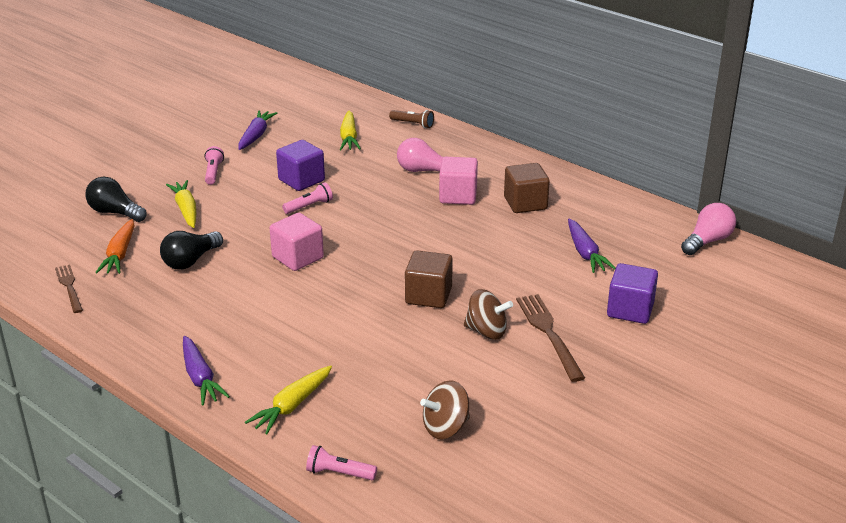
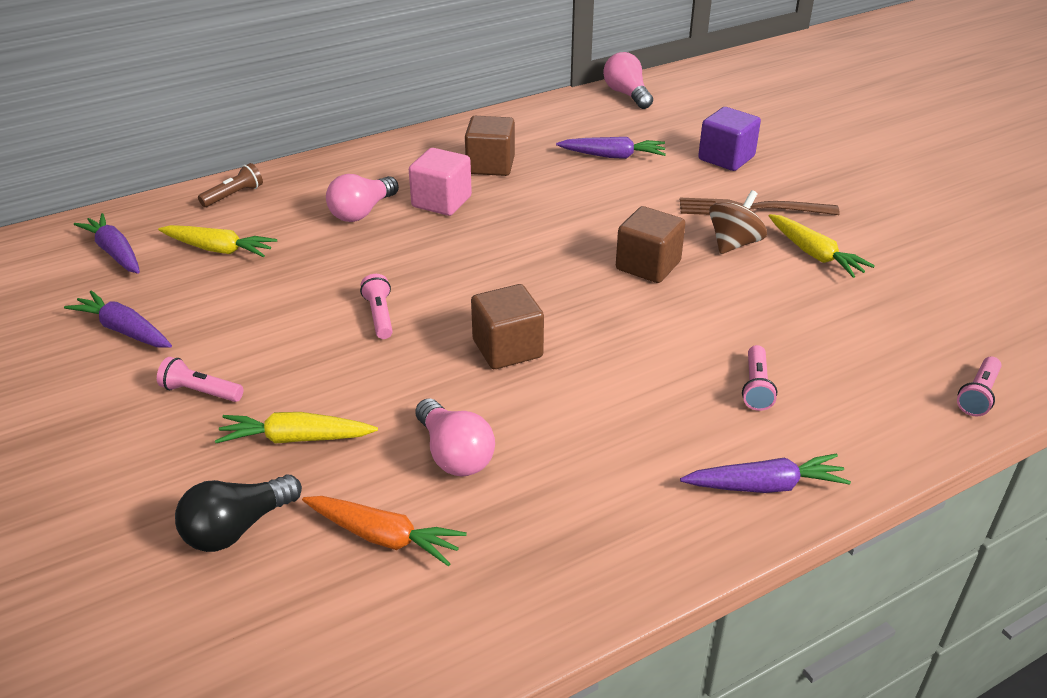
camera: 70 degrees left, 5 degrees up
brown fork [55,264,83,313] -> none
black light bulb [160,231,223,270] -> pink light bulb [415,398,495,476]
yellow carrot [245,365,332,434] -> yellow carrot moved to [769,214,875,278]
pink cube [270,213,324,271] -> brown cube [471,284,544,369]
purple cube [276,140,325,191] -> none
brown spinning top [420,380,470,439] -> none
none -> purple carrot [74,213,140,274]
none -> pink flashlight [742,345,777,411]

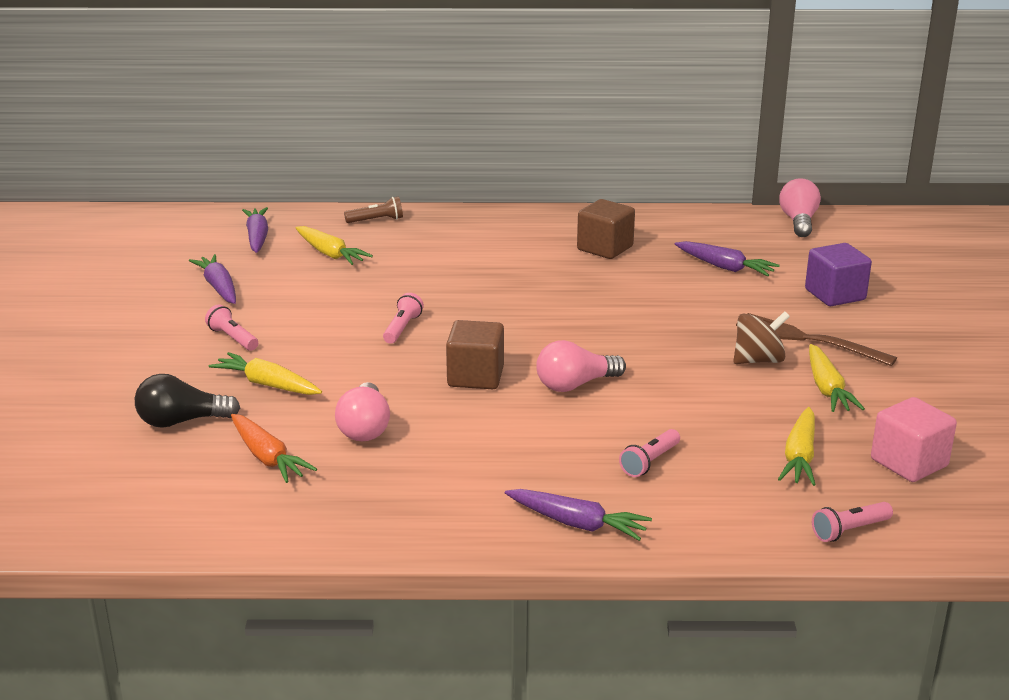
camera: 30 degrees right, 10 degrees down
pink light bulb [326,174,399,222] -> pink light bulb moved to [536,340,626,392]
pink cube [409,148,472,216] -> pink cube moved to [871,397,957,482]
brown cube [616,206,686,283] -> none
none -> yellow carrot [778,407,816,486]

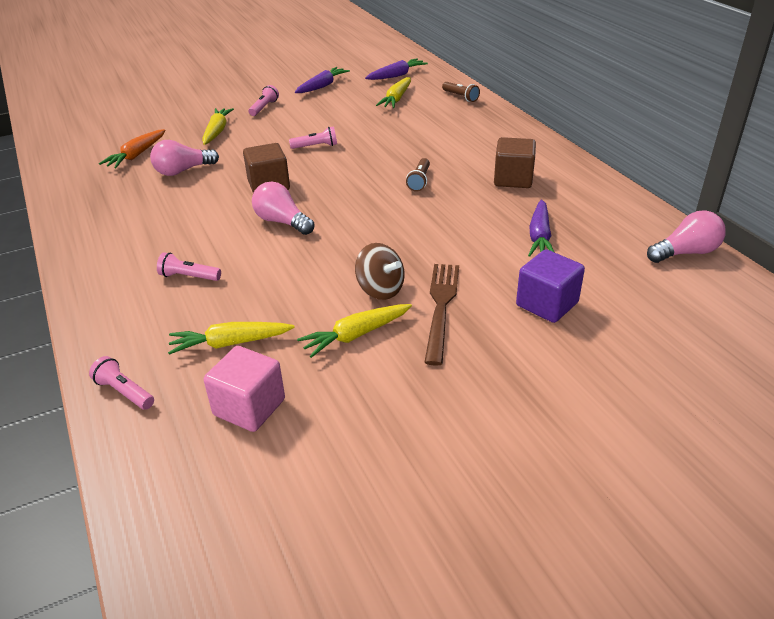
camera: 65 degrees right, 10 degrees up
black light bulb [135,374,240,428] -> none
purple carrot [505,489,652,541] -> none
none -> brown flashlight [406,158,430,192]

